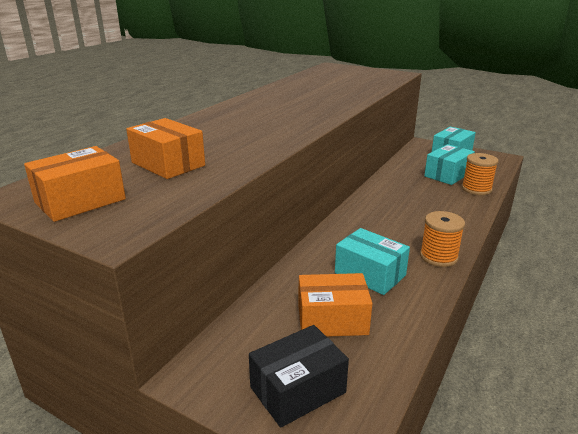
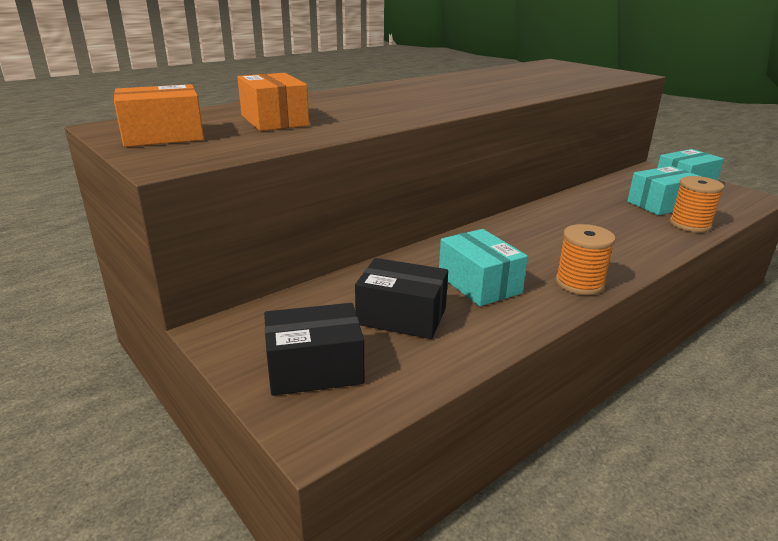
camera: 20 degrees right, 0 degrees up
orange box [298,273,372,337] -> black box [355,258,448,339]

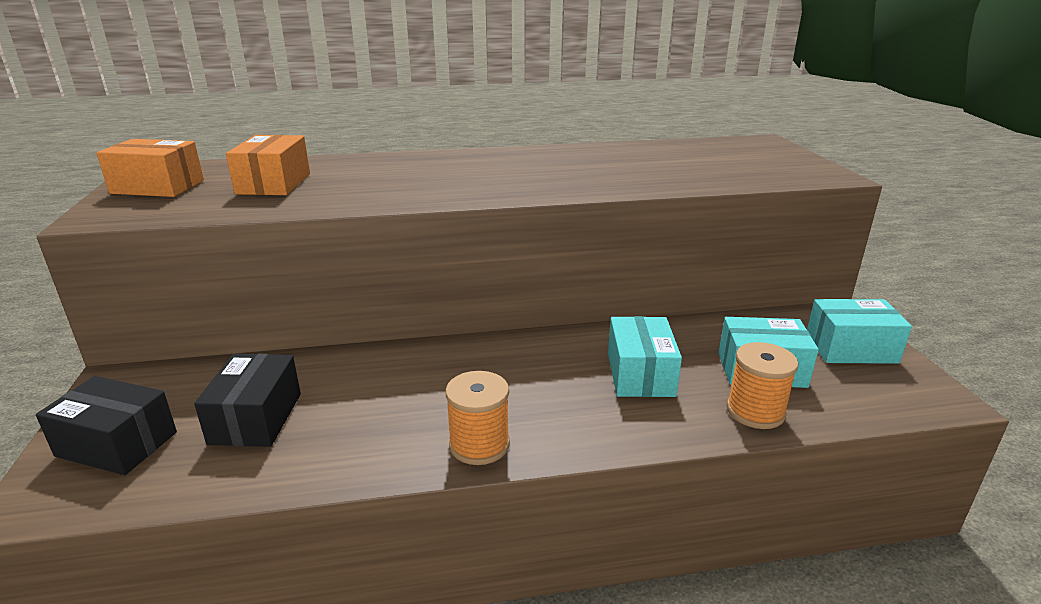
camera: 30 degrees right, 0 degrees up
black box [355,258,448,339] -> black box turned 45 degrees clockwise [194,354,301,447]
turquoise box [439,229,528,306] -> turquoise box moved to [608,316,682,397]

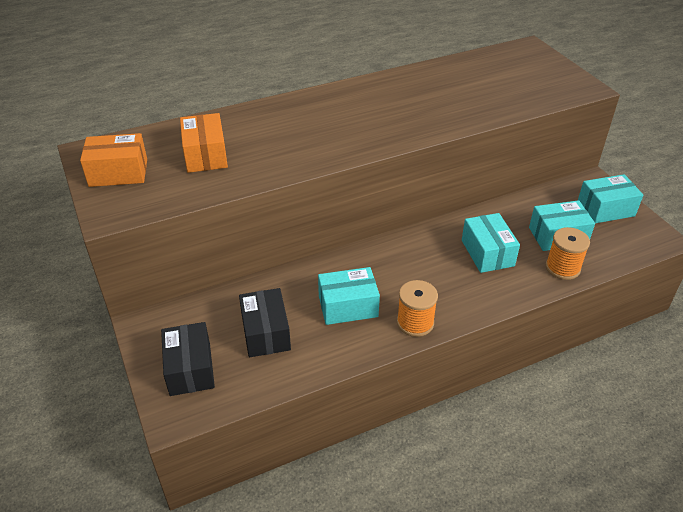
camera: 15 degrees left, 15 degrees up
black box [36,376,177,475] -> black box turned 75 degrees clockwise [161,322,215,396]
none -> turquoise box [318,267,380,325]

